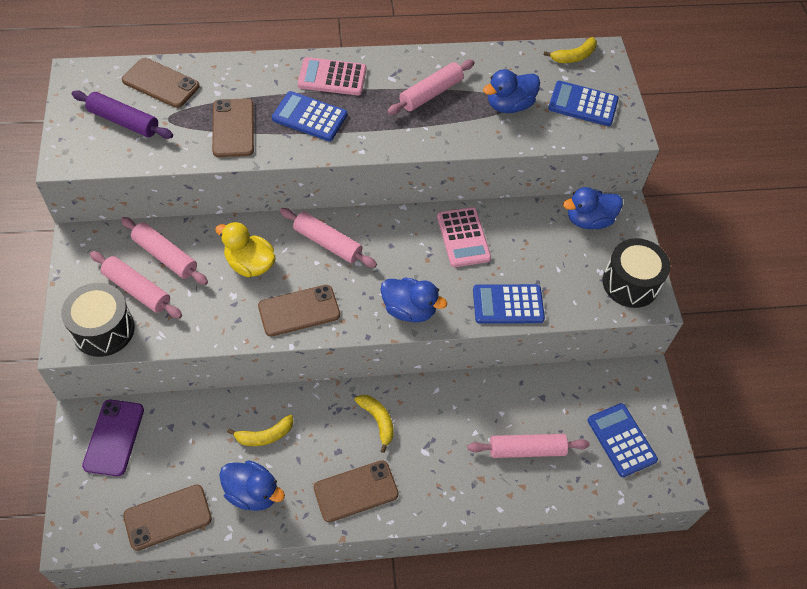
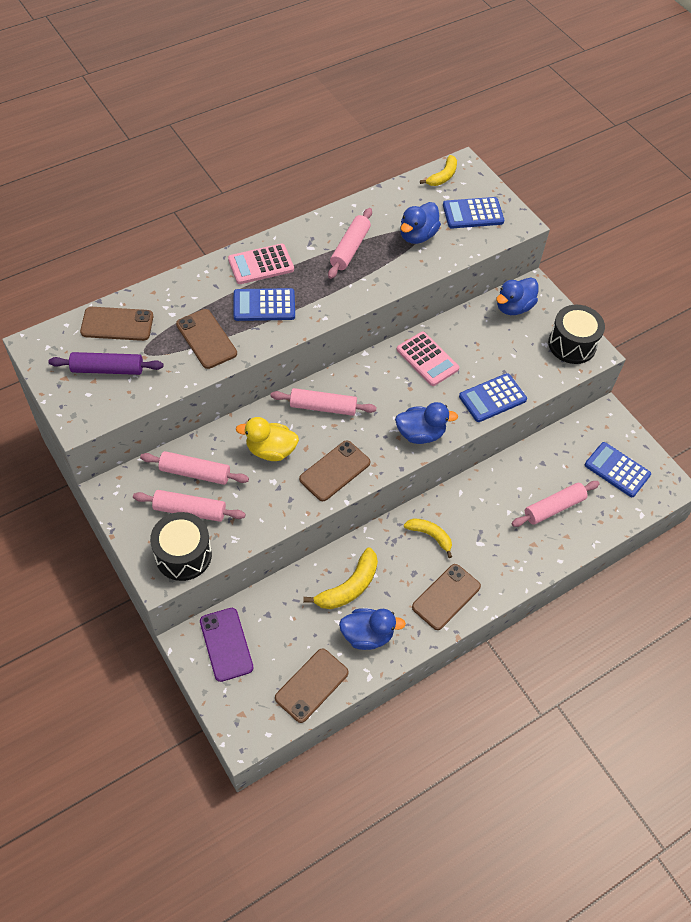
camera: 25 degrees left, 0 degrees up
yellow banana [227,415,293,446] -> yellow banana [303,547,378,609], size x1.50

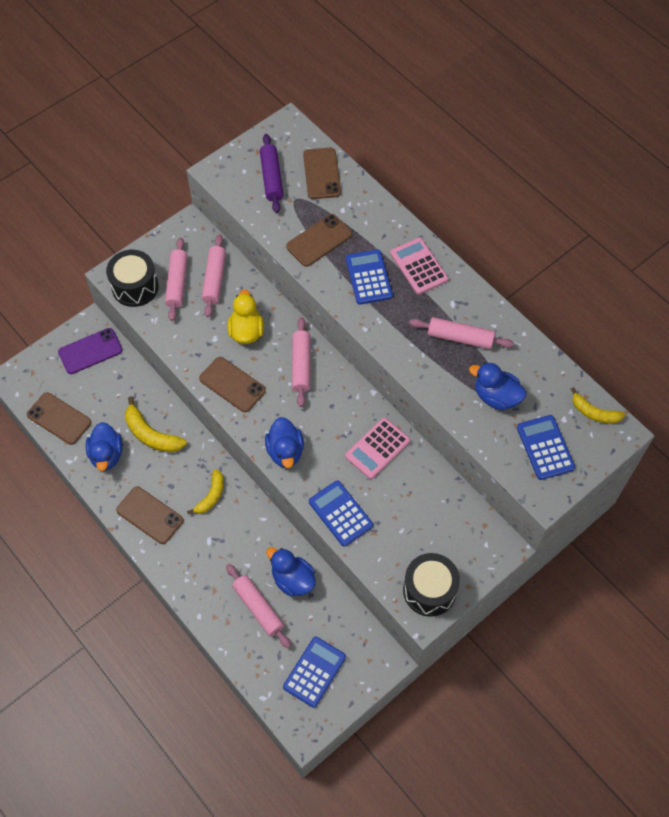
camera: 85 degrees right, 5 degrees up
blue duck [496,278,538,315] -> blue duck moved to [266,547,316,597]

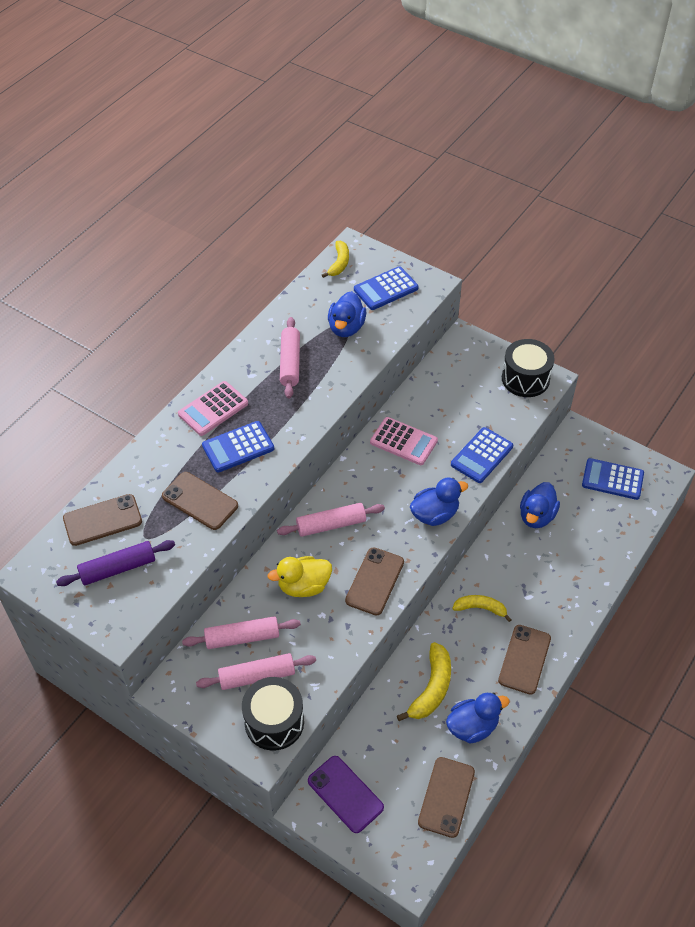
camera: 105 degrees left, 10 degrees down
pink rolling pin [226,564,291,649] -> none

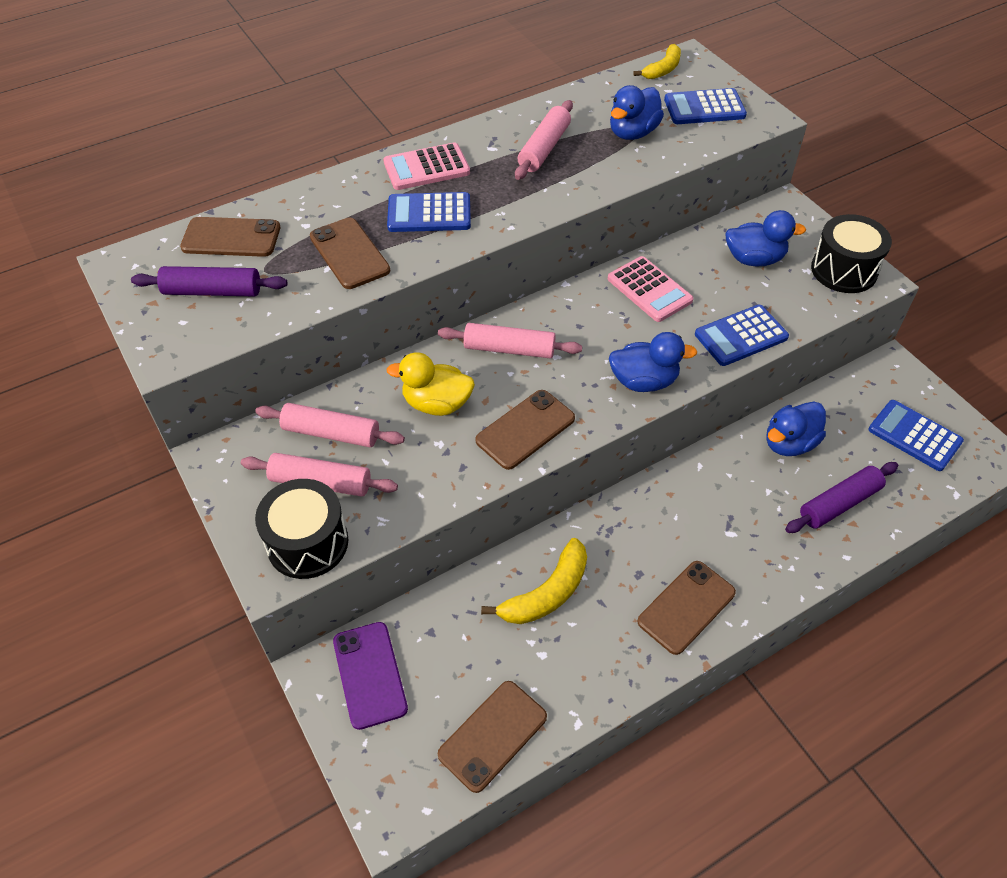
camera: 25 degrees right, 0 degrees up
blue duck [446,693,510,744] -> blue duck moved to [725,210,806,266]
yellow banana [452,595,512,622] -> none
none -> purple rolling pin [785,462,898,533]

